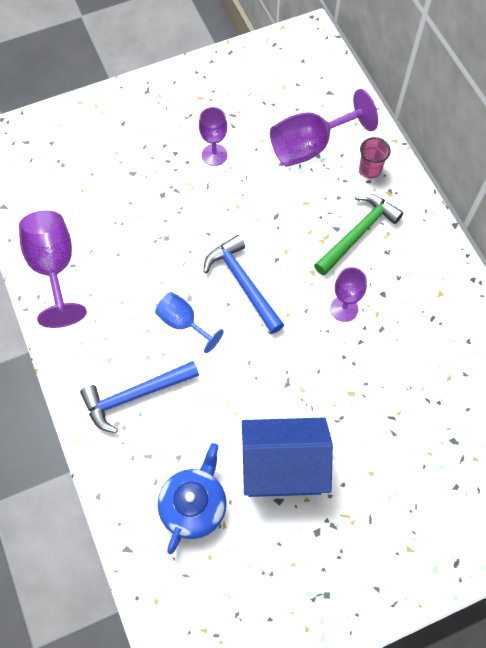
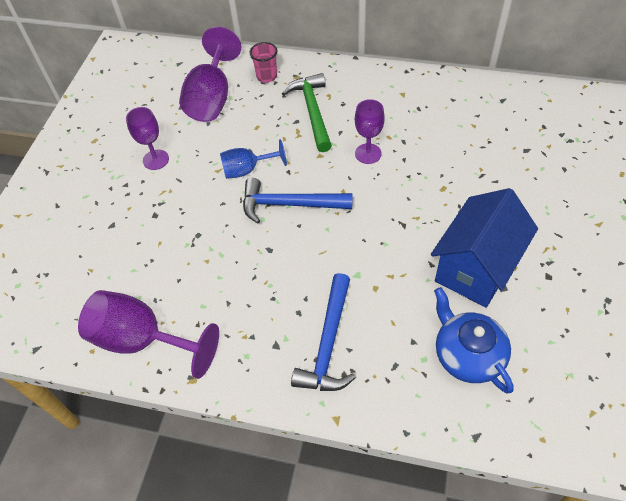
camera: 50 degrees left, 10 degrees down
blue goblet [155,292,224,353] -> blue goblet moved to [220,139,287,179]

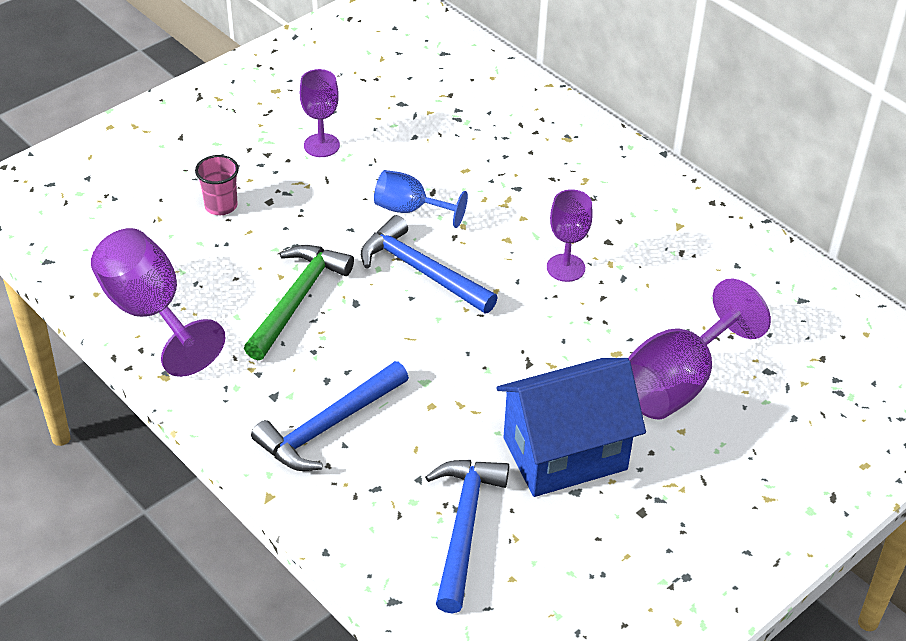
camera: 30 degrees right, 10 degrees down
purple goblet [179,27,241,122] -> purple goblet moved to [628,279,771,419]
pink cup [249,42,277,83] -> pink cup moved to [195,155,239,215]
green hammer [282,73,332,152] -> green hammer moved to [244,245,354,360]
blue teapot [434,287,514,393] -> blue hammer [425,460,509,613]

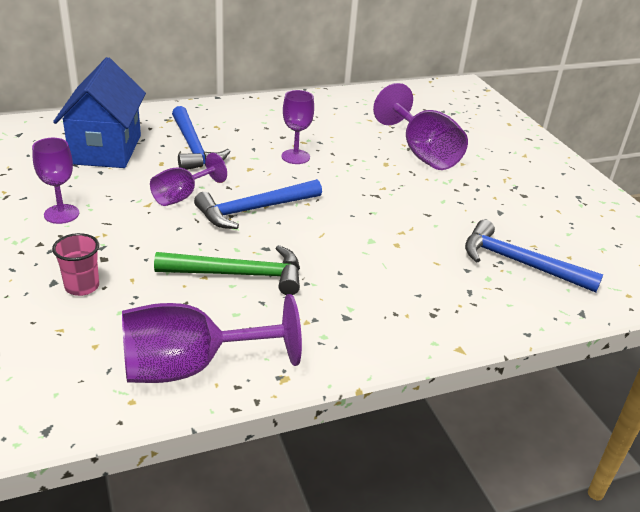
camera: 70 degrees left, 10 degrees down
green hammer [244,245,354,360] -> green hammer turned 135 degrees clockwise [154,245,300,295]
blue hammer [251,361,409,471] -> blue hammer moved to [172,106,231,170]
blue goblet [374,170,468,228] -> purple goblet [150,153,227,206]
blue house [496,358,646,497] -> blue house moved to [53,57,146,168]

